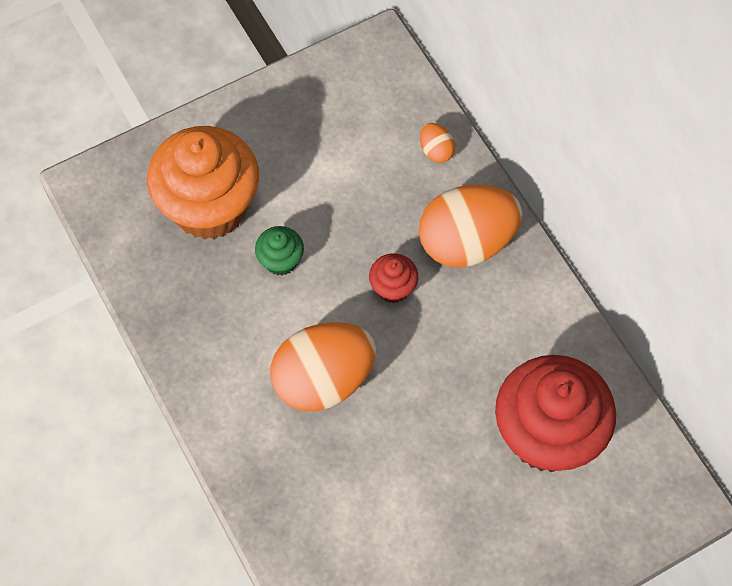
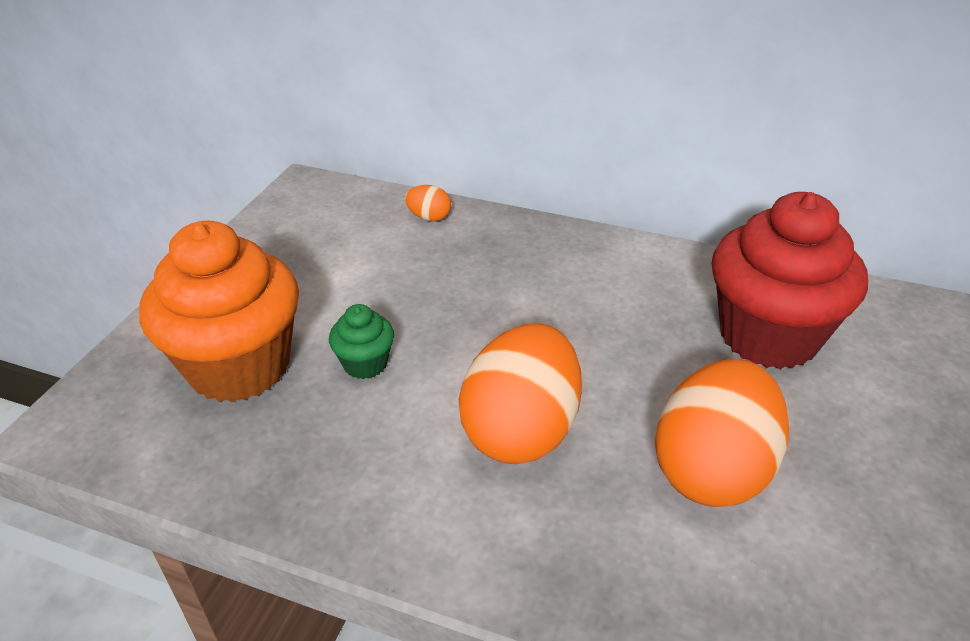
camera: 40 degrees left, 25 degrees down
red cupcake [369,253,418,303] -> none
orange egg [419,185,522,268] -> orange egg moved to [655,359,789,507]

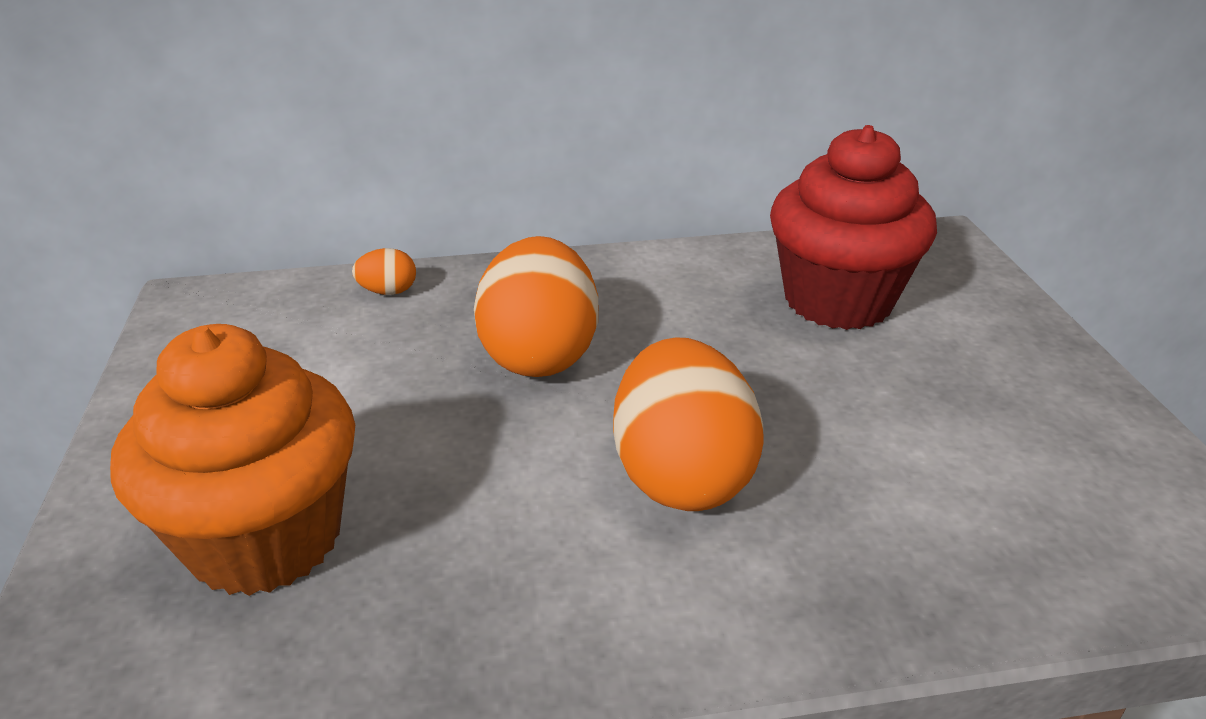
camera: 30 degrees left, 5 degrees down
green cupcake [329,304,394,379] -> none
orange egg [655,359,789,507] -> orange egg moved to [474,236,598,377]

